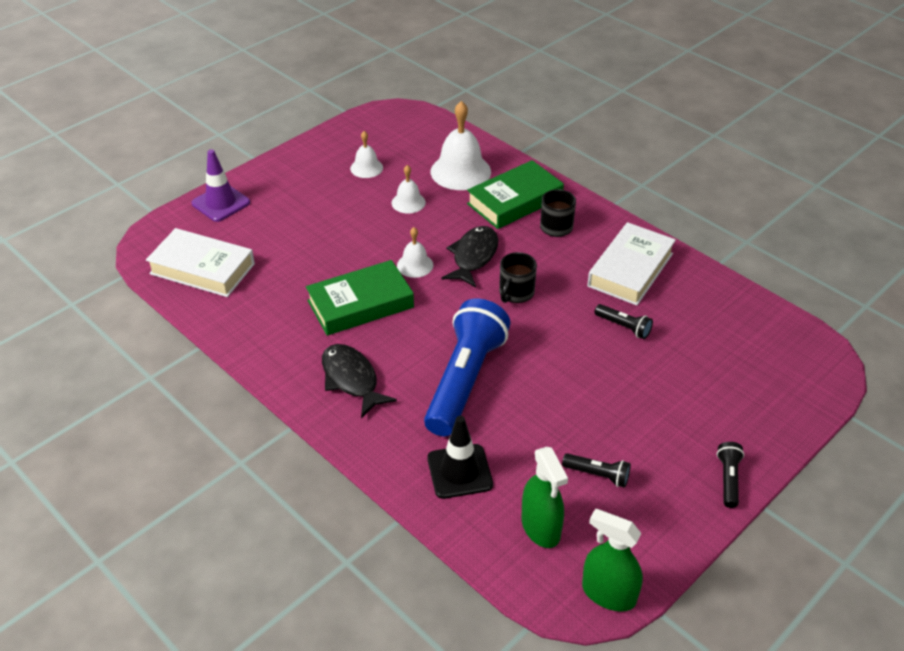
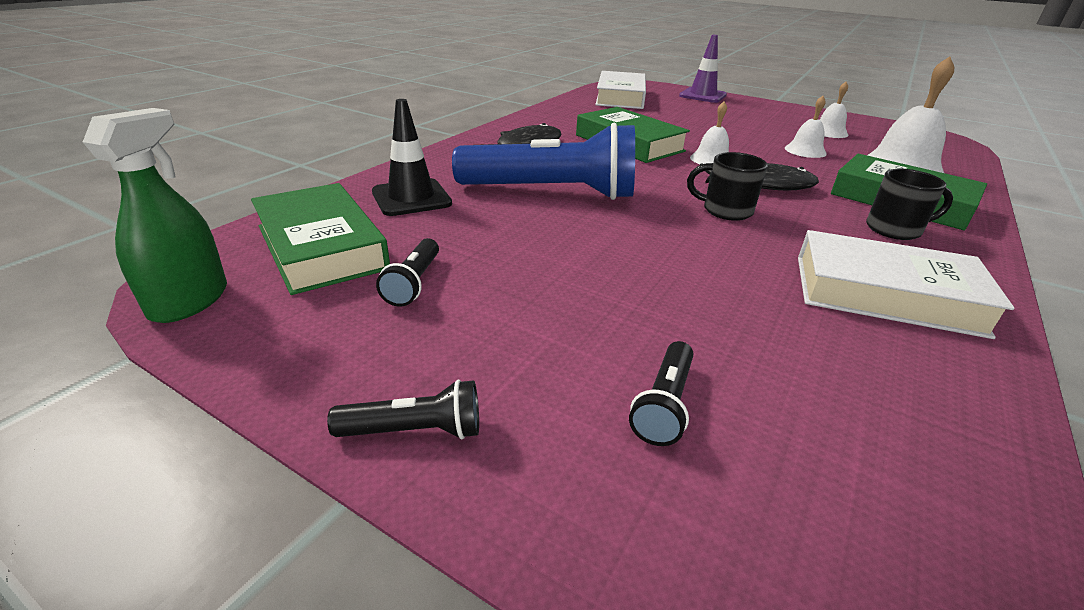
camera: 75 degrees right, 10 degrees down
green spray bottle [522,447,568,548] -> green book [251,183,390,295]
black flashlight [594,304,653,339] -> black flashlight moved to [629,341,693,446]

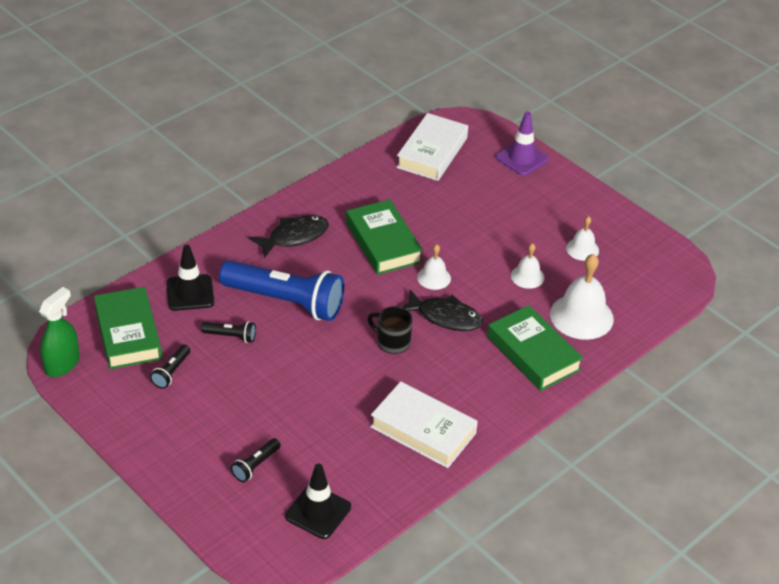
camera: 15 degrees right, 10 degrees up
black flashlight [327,380,479,439] -> black flashlight moved to [201,321,256,343]
black mug [866,169,953,240] -> none
none -> black traffic cone [285,463,351,539]

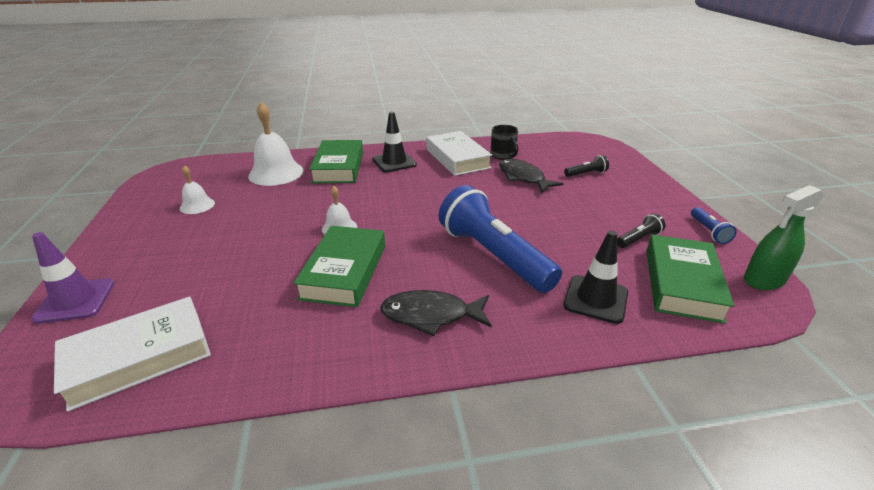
camera: 145 degrees left, 10 degrees down
black flashlight [201,321,256,343] -> none
black traffic cone [285,463,351,539] -> black traffic cone moved to [372,112,417,172]
black mug [368,306,412,354] -> black mug moved to [490,125,518,160]
black fish [402,290,483,331] -> black fish moved to [499,159,564,193]
white bell [511,243,545,289] -> none
none -> blue flashlight [691,207,737,244]

